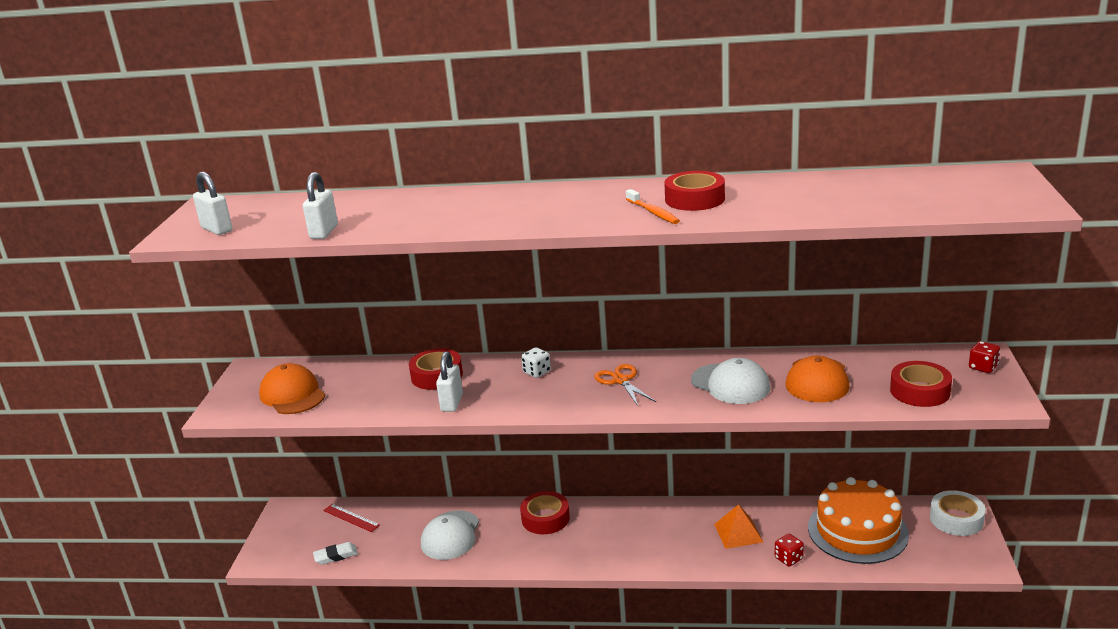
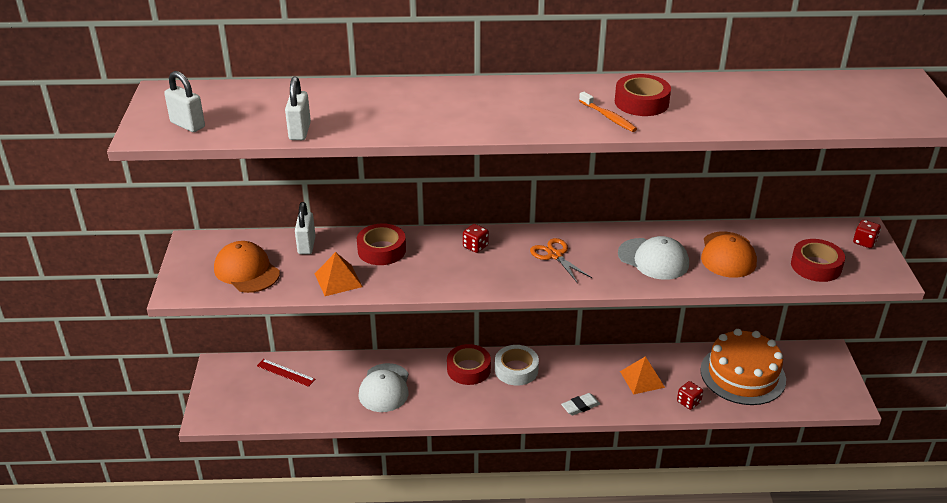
camera: 10 degrees left, 10 degrees up
white eraser [313,542,358,565] -> white eraser moved to [561,393,600,415]
white padlock [436,351,463,412] -> white padlock moved to [295,202,316,254]
white dice [521,347,551,378] -> red dice [463,224,489,253]
white tape [930,490,986,536] -> white tape moved to [495,345,539,386]
none -> orange pyramid [315,252,363,296]

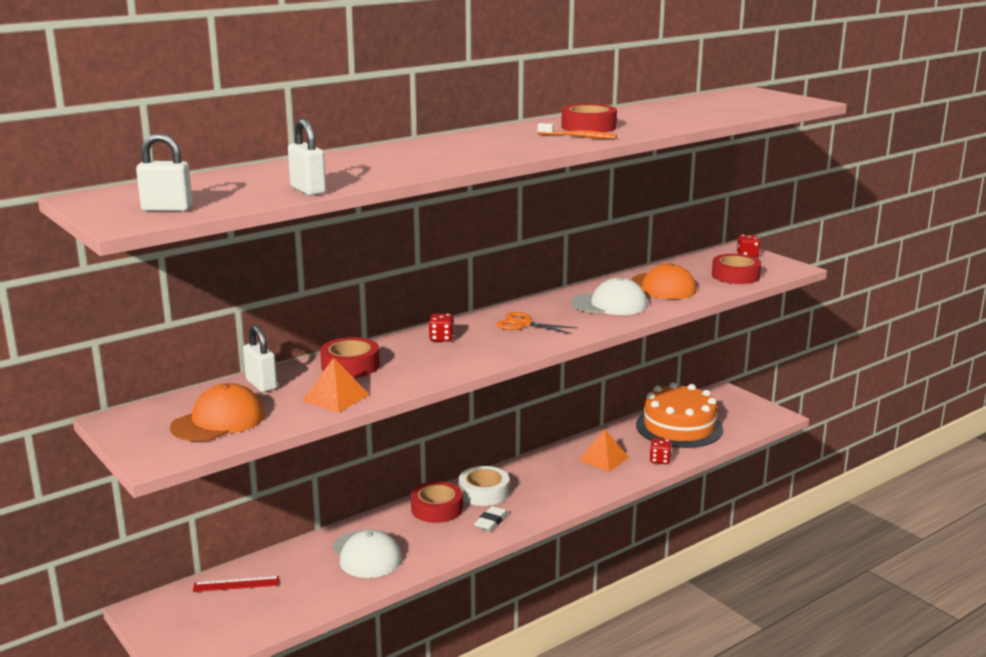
camera: 35 degrees left, 15 degrees down
orange cap [214,241,280,293] -> orange cap turned 120 degrees clockwise [170,383,265,442]
white eraser [561,393,600,415] -> white eraser moved to [474,506,508,532]

